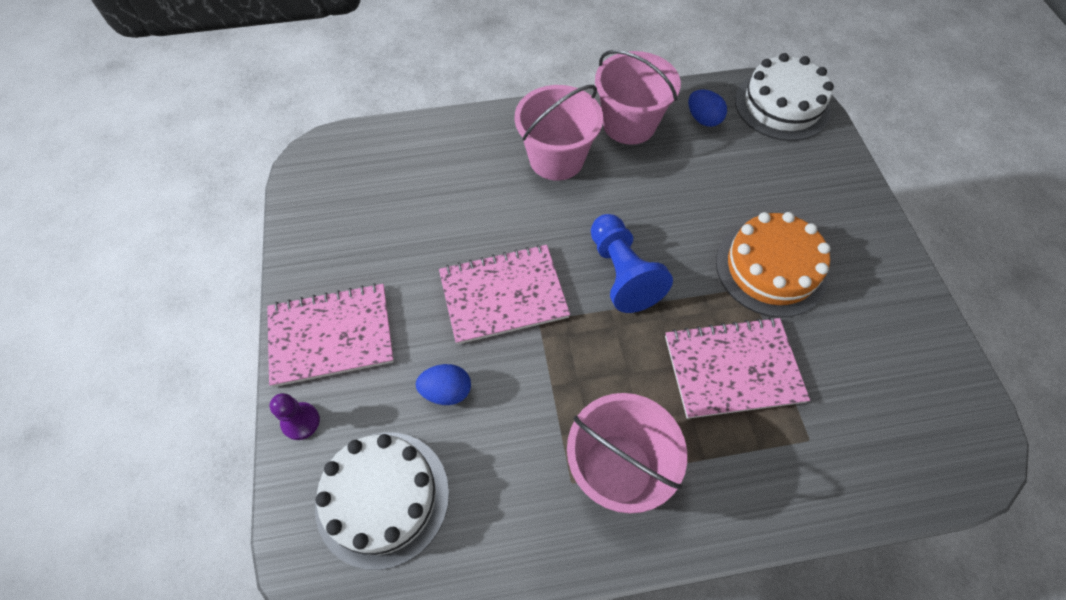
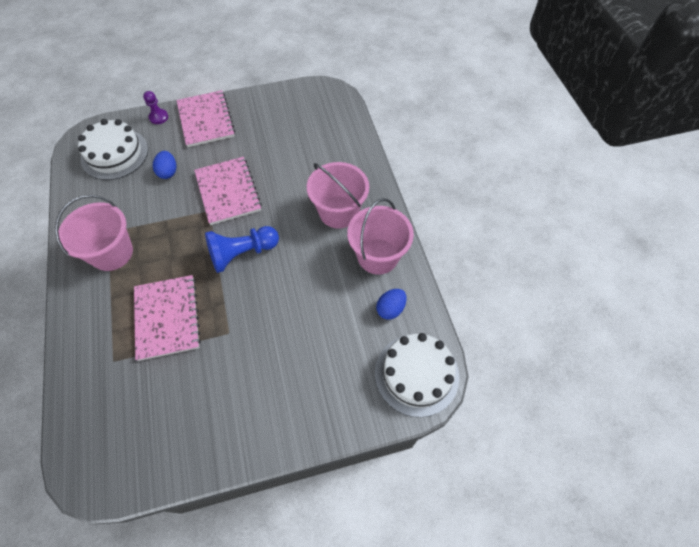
camera: 85 degrees right, 0 degrees up
orange cake [716,212,831,318] -> none

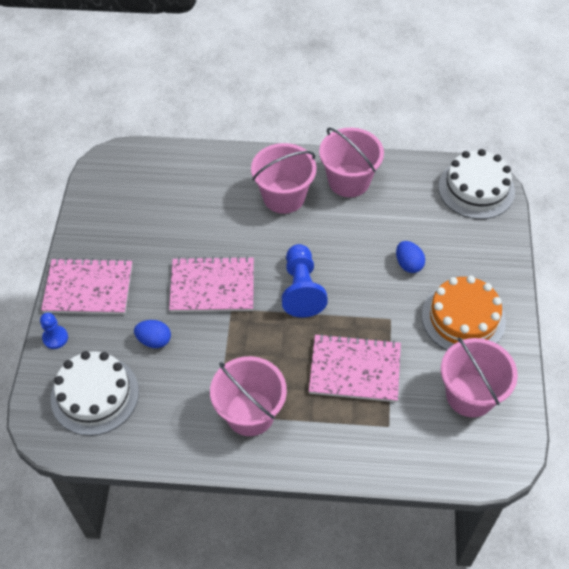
camera: 70 degrees left, 5 degrees down
purple pawn [143,91,168,124] -> blue pawn [40,313,68,349]
blue egg [376,289,407,320] -> blue egg moved to [396,241,425,273]
none -> orange cake [422,276,506,350]
none -> pink bucket [441,337,518,417]

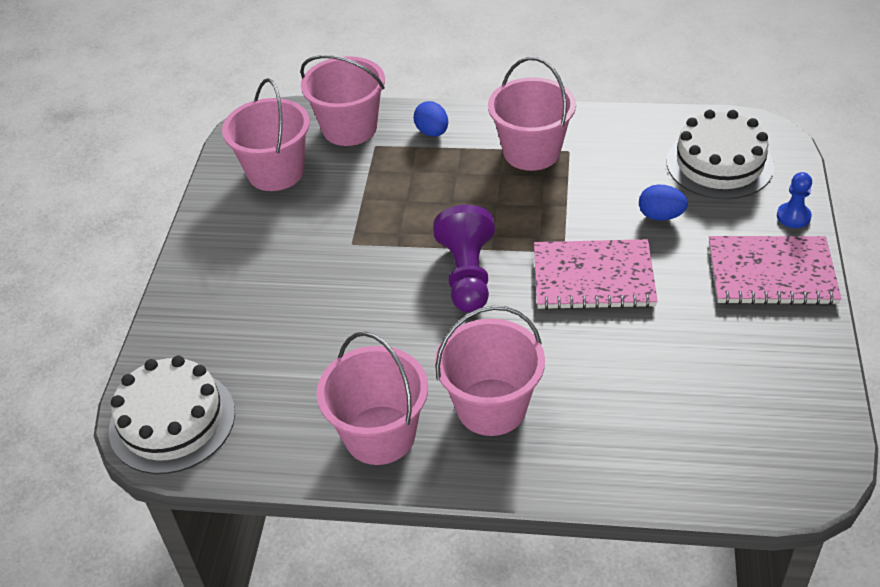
camera: 175 degrees left, 10 degrees down
blue pawn [282,244,328,318] -> purple pawn [433,205,495,313]
pink notebook [309,334,401,402] -> none
blue egg [396,241,425,273] -> blue egg moved to [413,101,448,137]
orange cake [422,276,506,350] -> none
none -> pink bucket [300,55,385,146]

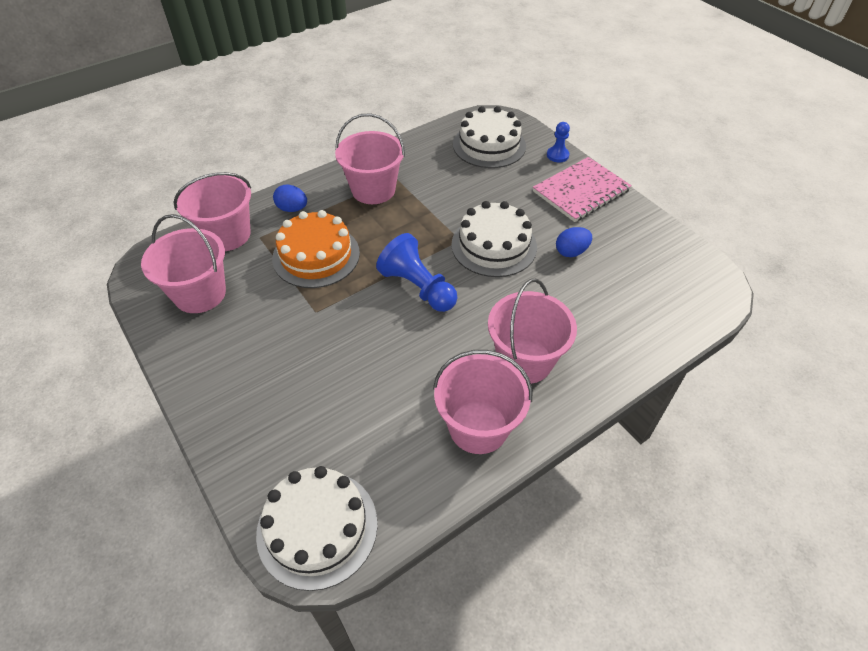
camera: 45 degrees left, 5 degrees up
purple pawn [433,205,495,313] -> blue pawn [376,233,457,312]
pink notebook [534,239,658,310] -> white cake [451,201,537,277]
blue egg [639,184,688,221] -> blue egg moved to [556,227,592,257]
none -> orange cake [272,210,360,288]

